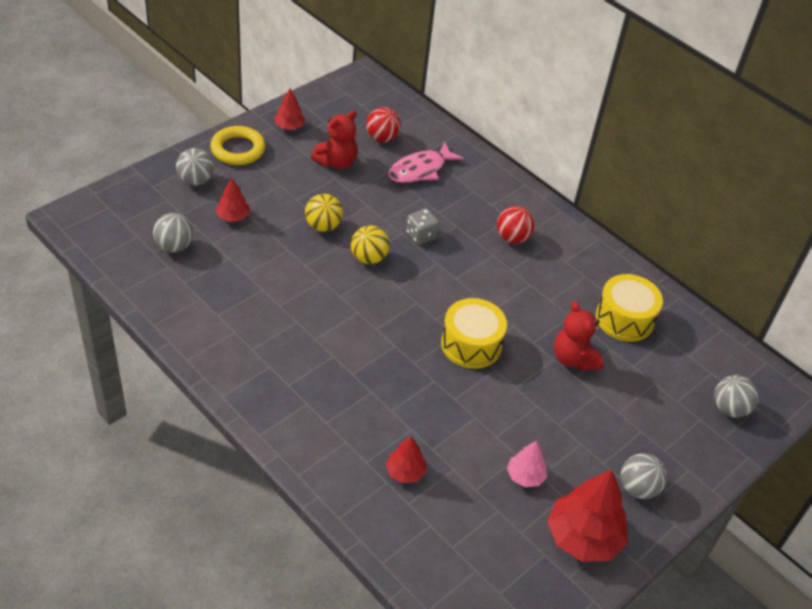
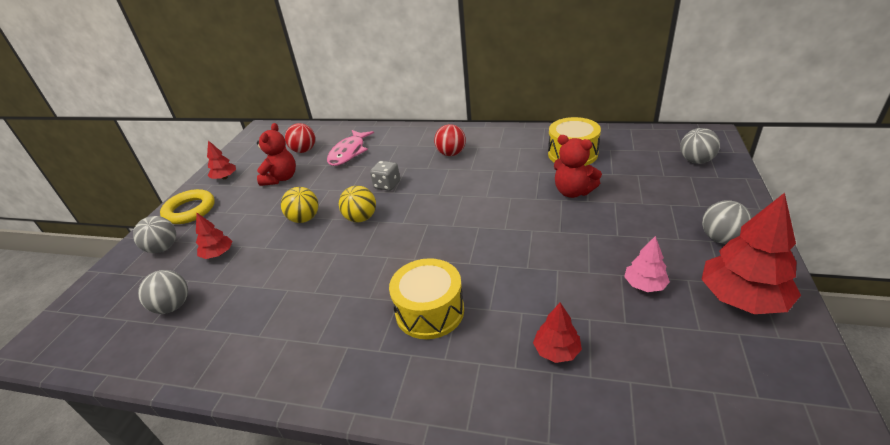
camera: 25 degrees left, 10 degrees down
yellow drum [441,298,507,369] -> yellow drum moved to [389,258,464,339]

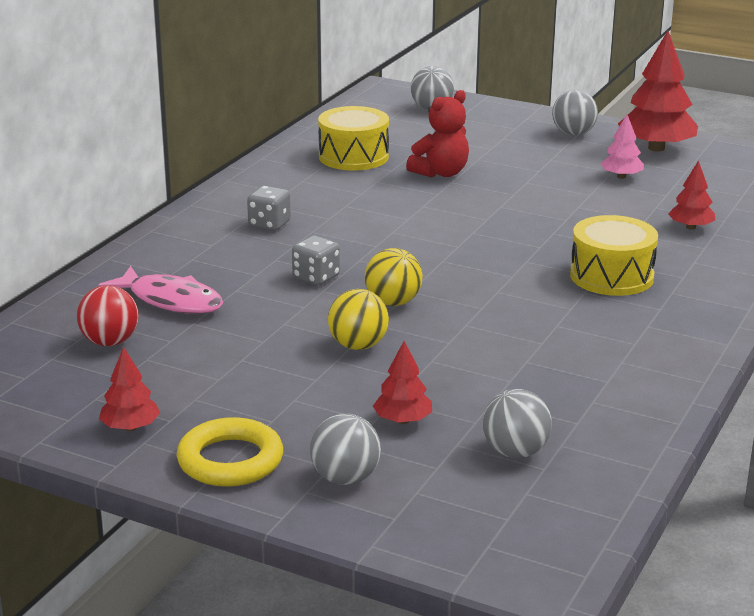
camera: 80 degrees left, 10 degrees down
red teddy bear [257,123,296,186] -> none
red ball [434,124,466,156] -> grey dice [247,186,291,231]

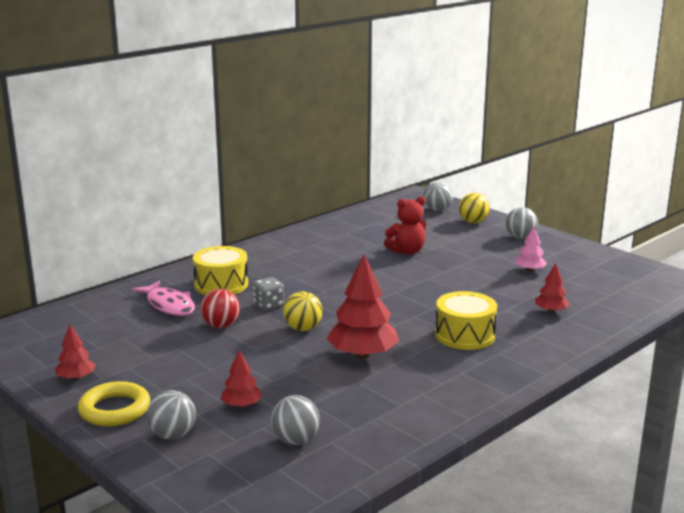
camera: 20 degrees right, 5 degrees down
red ball [77,285,139,346] -> red ball moved to [200,289,240,328]
grey dice [247,186,291,231] -> none
yellow drum [318,106,389,171] -> yellow drum moved to [193,246,248,295]
yellow ball [328,289,389,350] -> yellow ball moved to [459,193,490,224]
red tree [618,31,698,152] -> red tree moved to [327,254,399,359]

